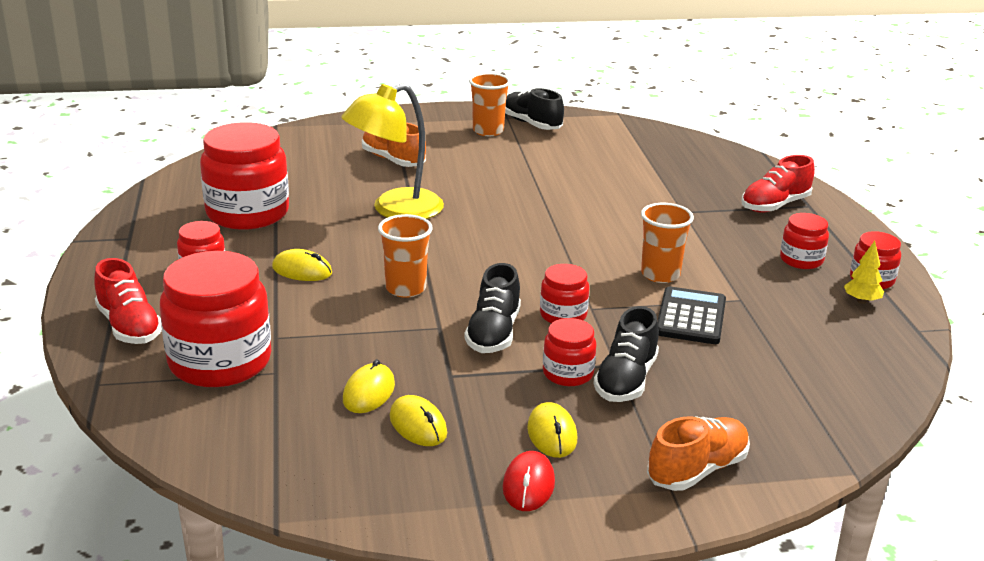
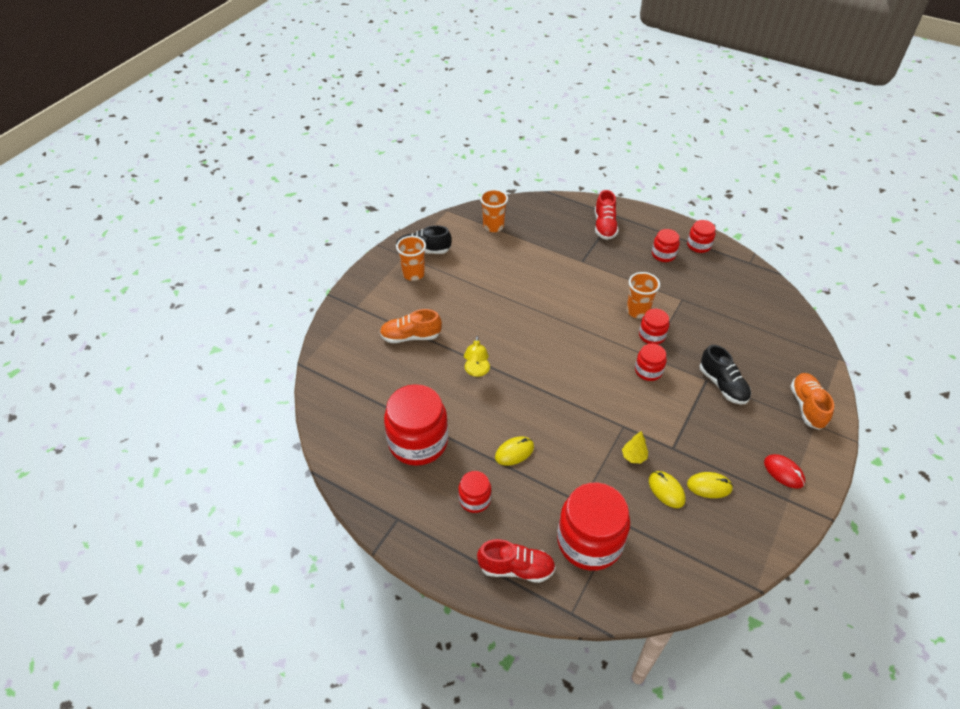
camera: 50 degrees left, 20 degrees up
yellow lamp [341,83,444,219] -> yellow lamp [464,336,490,377], size x0.53
orange cup [378,214,433,298] -> orange cup moved to [480,189,508,232]
black shoe [464,263,521,353] -> none
yellow mouse [527,402,577,458] -> none
red jar [543,318,596,386] -> red jar moved to [639,309,669,344]
black calculator [657,286,726,344] -> none
yellow tree [844,241,884,304] -> yellow tree moved to [622,431,648,463]

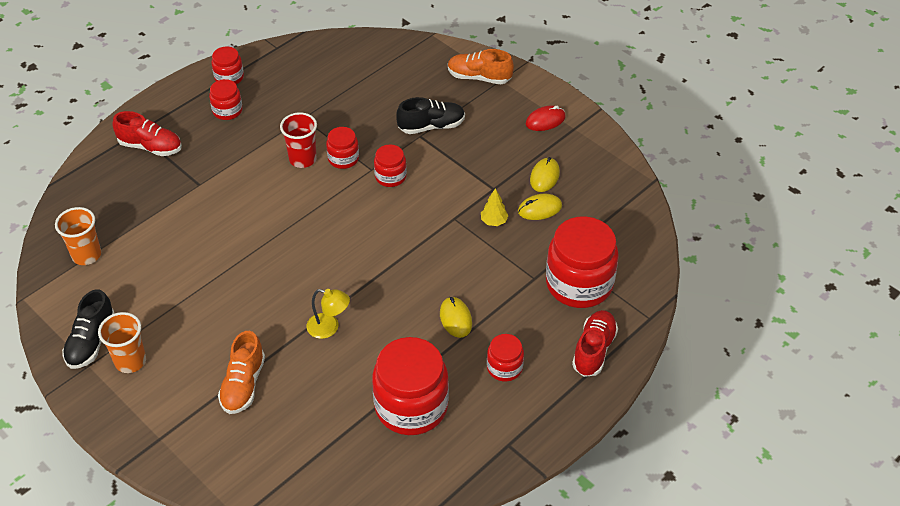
camera: 75 degrees left, 0 degrees up
orange cup [627,272,660,318] -> red cup [280,112,317,168]

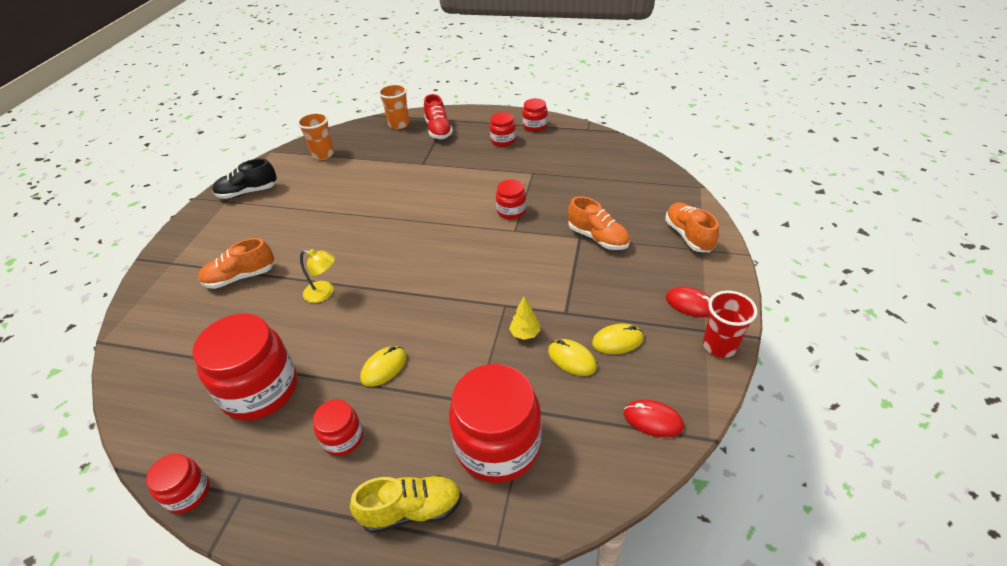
camera: 60 degrees right, 5 degrees down
orange cup [98,312,146,373] -> orange cup moved to [378,84,409,129]
red cup [280,112,317,168] -> red cup moved to [703,291,758,358]
yellow lamp [307,289,350,339] -> yellow lamp turned 60 degrees counterclockwise [300,249,335,303]
red jar [374,144,407,187] -> red jar moved to [146,454,210,514]
black shoe [396,97,465,134] -> orange shoe [568,196,630,250]
red shoe [572,310,618,377] -> yellow shoe [350,475,462,533]
none -> red mouse [624,399,684,437]

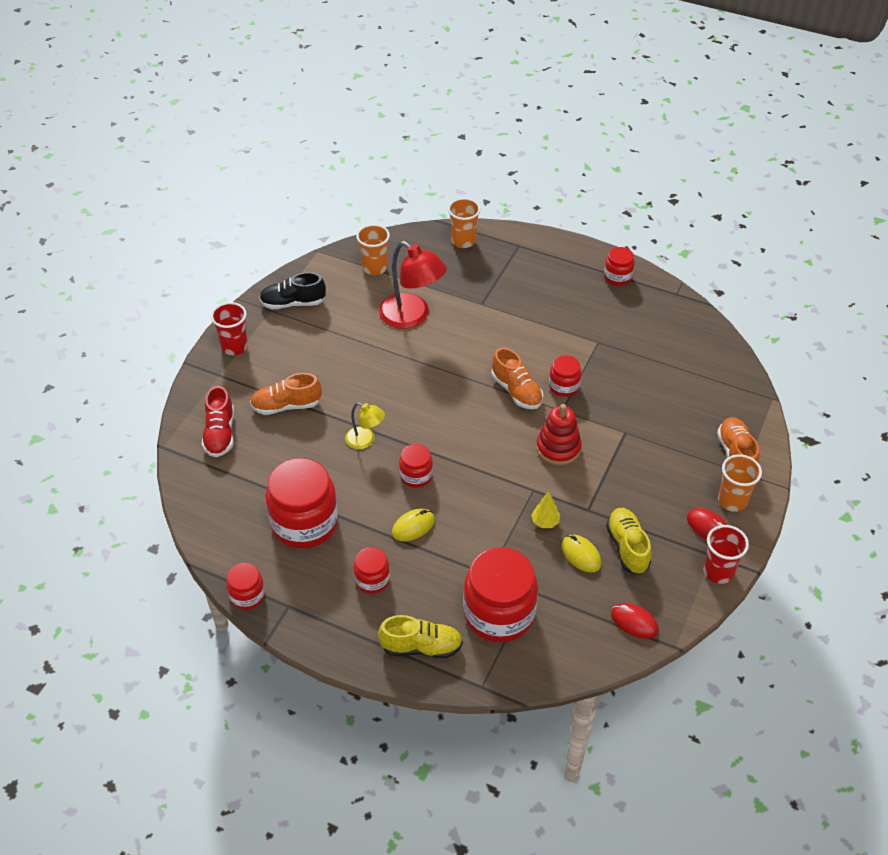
camera: 10 degrees right, 5 degrees up
red shoe [424,94,453,139] -> red shoe moved to [202,386,234,457]
red jar [490,112,516,147] -> red jar moved to [399,444,433,488]
orange shoe [568,196,630,250] -> orange shoe moved to [492,348,543,409]
yellow mouse [592,324,644,354] -> yellow shoe [606,508,651,575]
none -> red cup [211,302,248,355]
none -> red lamp [379,241,447,329]
none -> red stacking toy [536,404,582,465]
none -> orange cup [718,454,762,512]

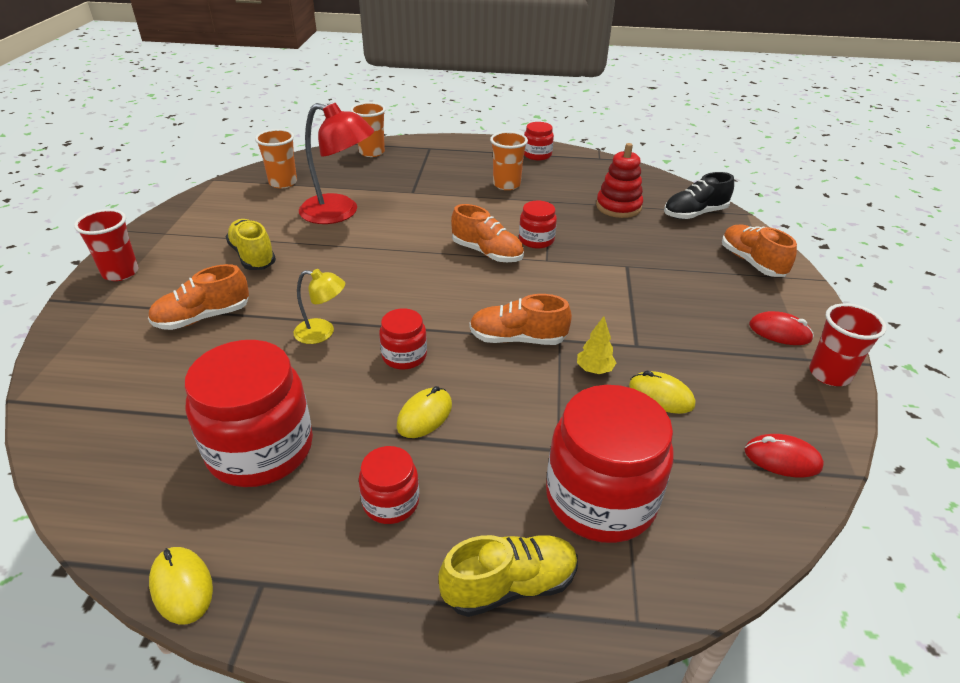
camera: 20 degrees left, 10 degrees down
red shoe [202,386,234,457] -> none
red jar [226,563,265,610] -> yellow mouse [149,547,213,624]
black shoe [259,272,326,309] -> black shoe moved to [664,172,734,219]
red stacking toy [536,404,582,465] -> red stacking toy moved to [596,143,643,218]
yellow shoe [606,508,651,575] -> yellow shoe moved to [226,219,276,270]
orange cup [718,454,762,512] -> orange cup moved to [490,131,528,190]
none -> orange shoe [469,294,572,345]

